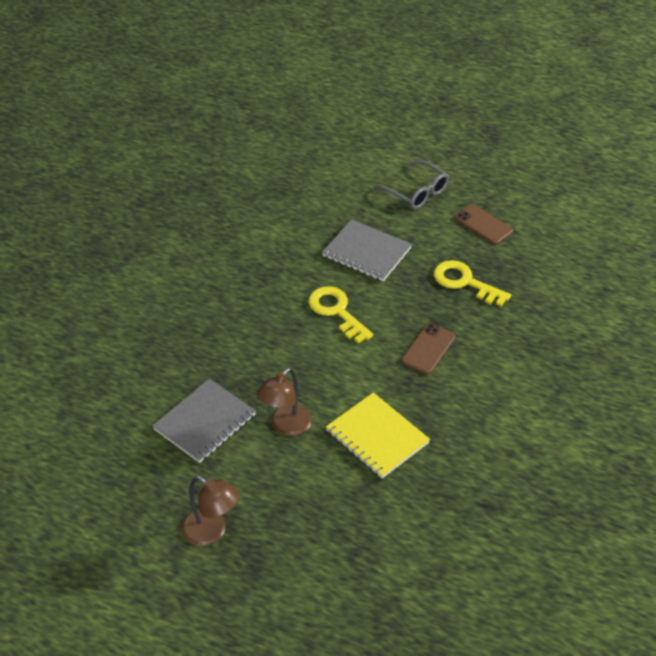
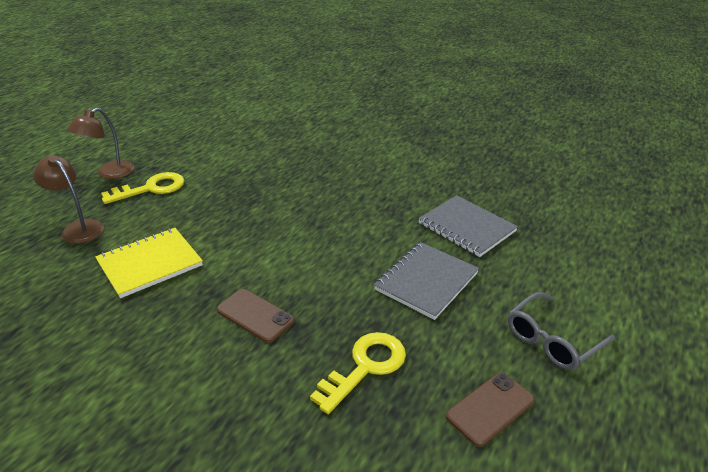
camera: 95 degrees right, 10 degrees down
grey notebook [152,378,256,463] -> grey notebook moved to [418,195,518,257]
brown lamp [257,367,312,436] -> brown lamp moved to [33,155,104,244]
yellow key [309,286,373,344] -> yellow key moved to [101,172,185,204]

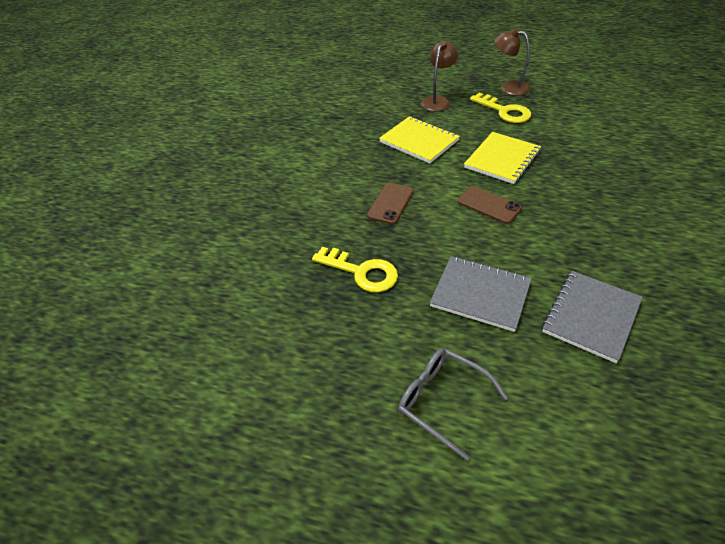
camera: 80 degrees right, 10 degrees up
brown phone [446,372,535,447] -> brown phone moved to [458,186,522,224]
none -> yellow notebook [464,132,541,184]

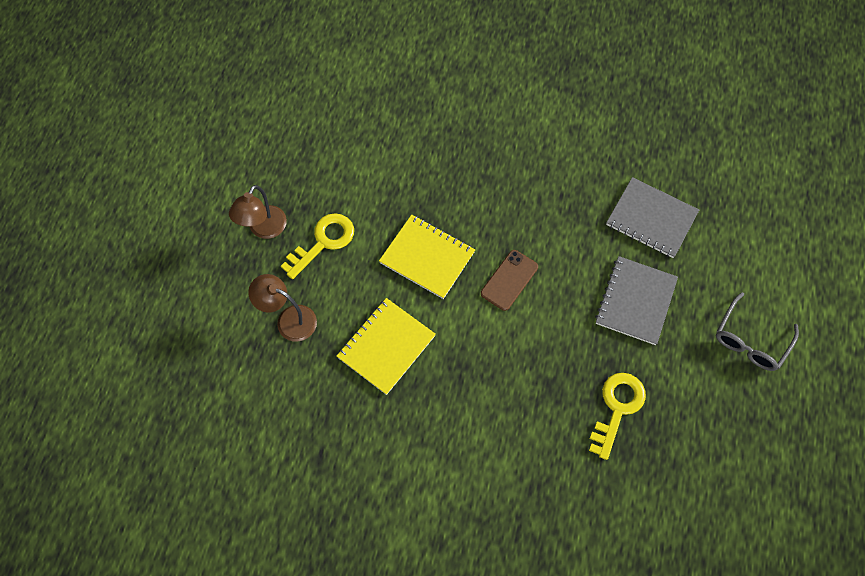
camera: 95 degrees left, 20 degrees up
brown phone [367,183,413,225] -> none

